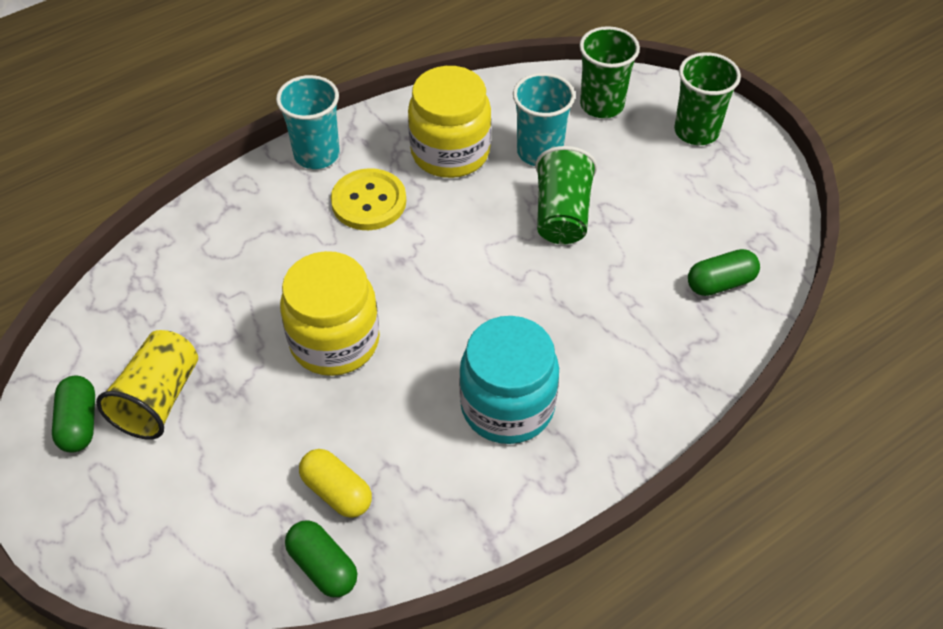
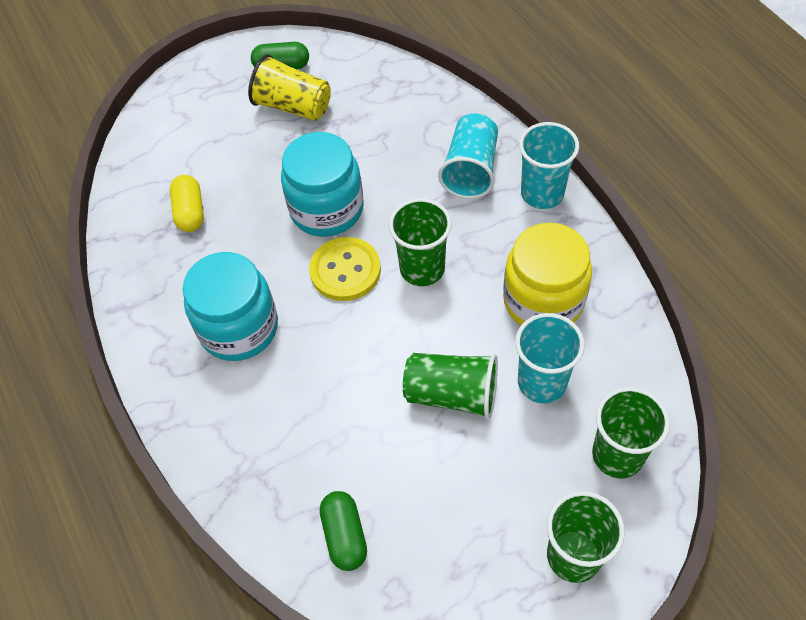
camera: 100 degrees right, 5 degrees up
yellow jar [280,251,380,376] -> turquoise jar [281,132,363,237]
green capsule [285,520,357,597] -> none
yellow capsule [299,449,372,518] -> yellow capsule turned 60 degrees counterclockwise [170,175,204,232]
yellow button [331,168,406,230] -> yellow button moved to [309,237,381,301]
none -> green cup [389,198,452,286]
none -> turquoise cup [438,114,498,199]

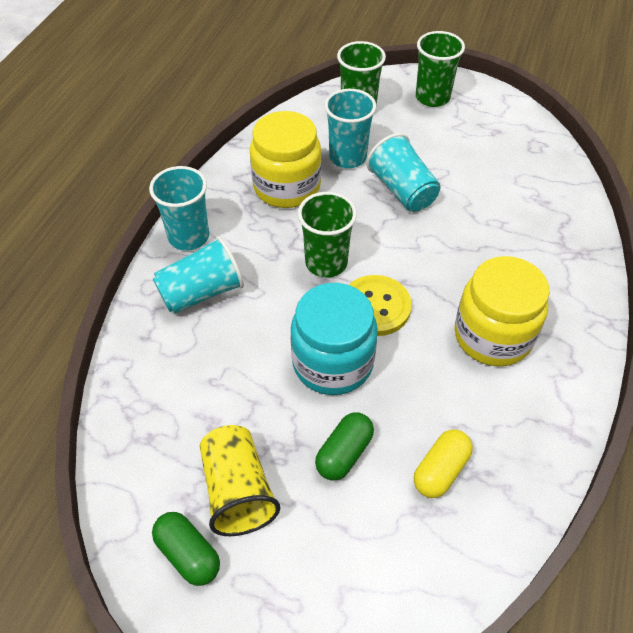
camera: 135 degrees left, 5 degrees down
turquoise jar [183,252,278,361] -> yellow jar [455,256,550,366]
green capsule [320,491,367,571] -> green capsule moved to [315,412,374,481]
green cup [403,353,498,419] -> turquoise cup [366,133,440,212]

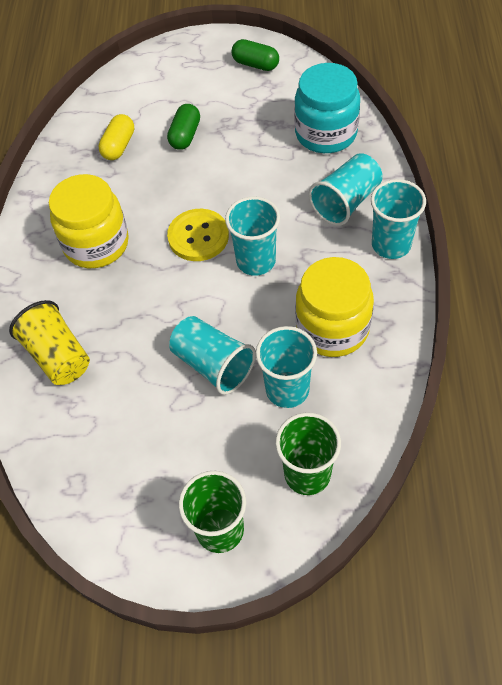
camera: 165 degrees right, 5 degrees up
yellow cup [200,425,280,536] -> yellow cup moved to [9,300,90,385]
turquoise jar [290,283,378,395] -> turquoise jar moved to [294,63,360,153]
green cup [298,192,357,278] -> turquoise cup [225,196,280,276]

